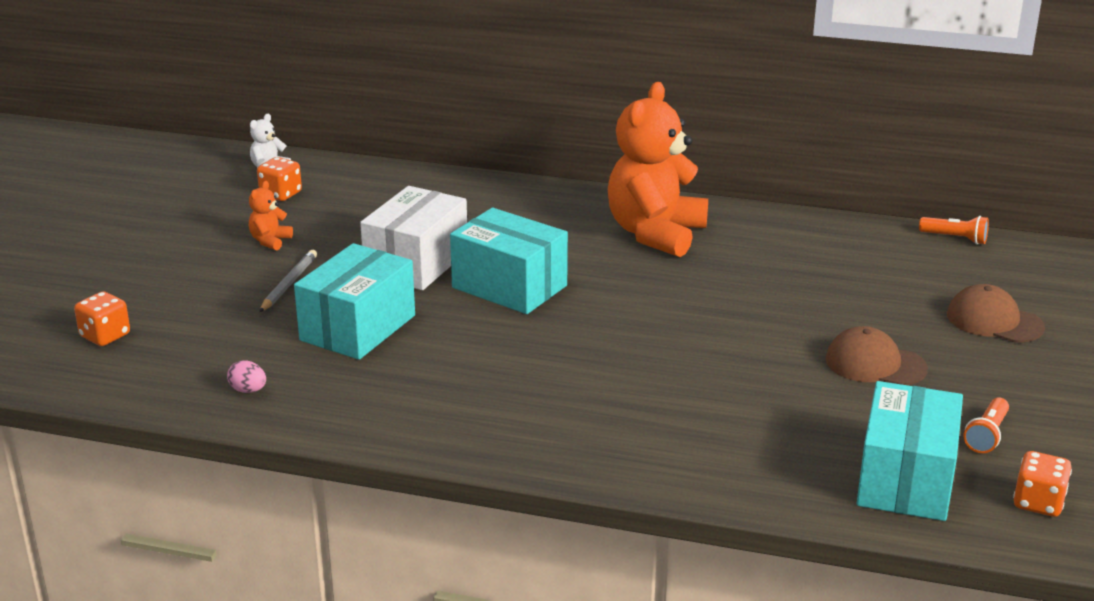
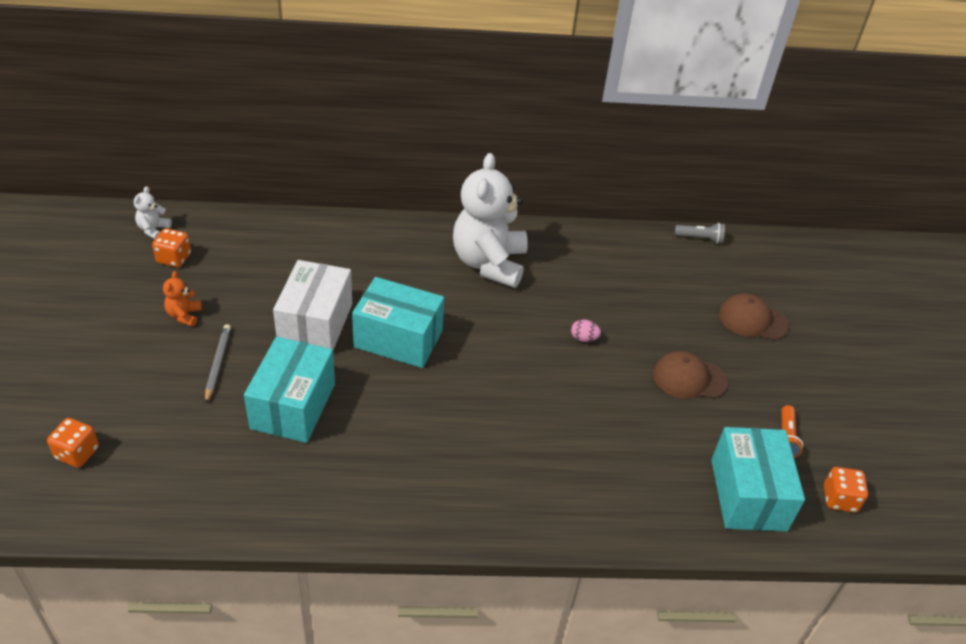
camera: 20 degrees left, 15 degrees up
pink egg [227,360,266,393] -> pink egg moved to [571,319,601,342]
orange teddy bear [608,82,708,257] -> white teddy bear [453,153,528,288]
orange flashlight [919,216,989,244] -> grey flashlight [675,223,725,244]

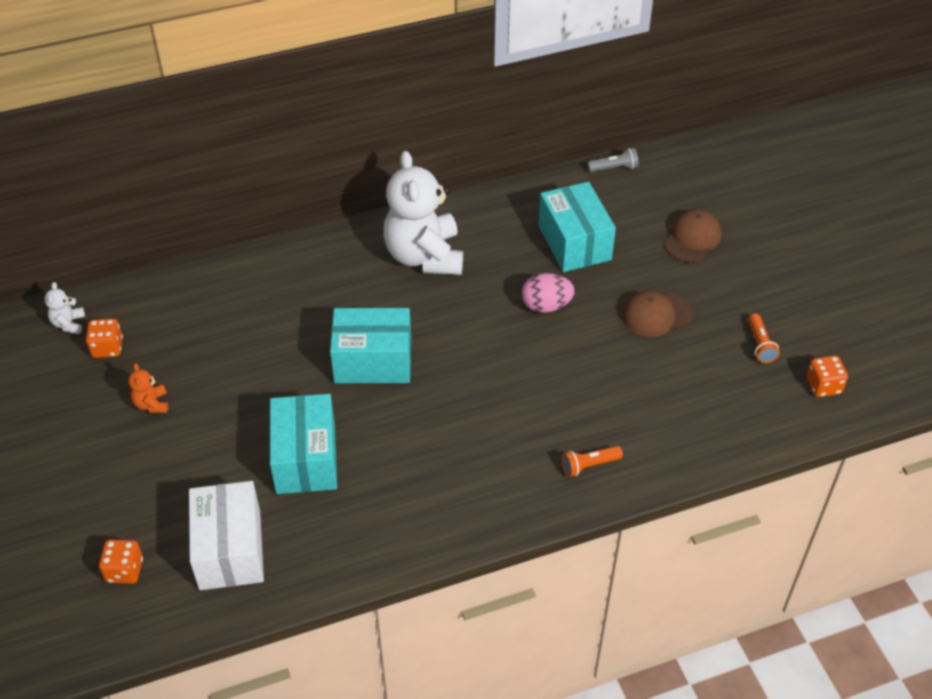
camera: 15 degrees left, 5 degrees up
grey pencil [205,324,231,403] -> none
white box [273,260,352,350] -> white box moved to [189,481,264,590]
pink egg [571,319,601,342] -> pink egg [522,273,575,313], size x1.76
turquoise box [711,427,805,531] -> turquoise box moved to [538,182,616,272]
brown cap [719,293,789,340] -> brown cap turned 120 degrees clockwise [665,209,722,263]
none -> orange flashlight [561,446,623,477]

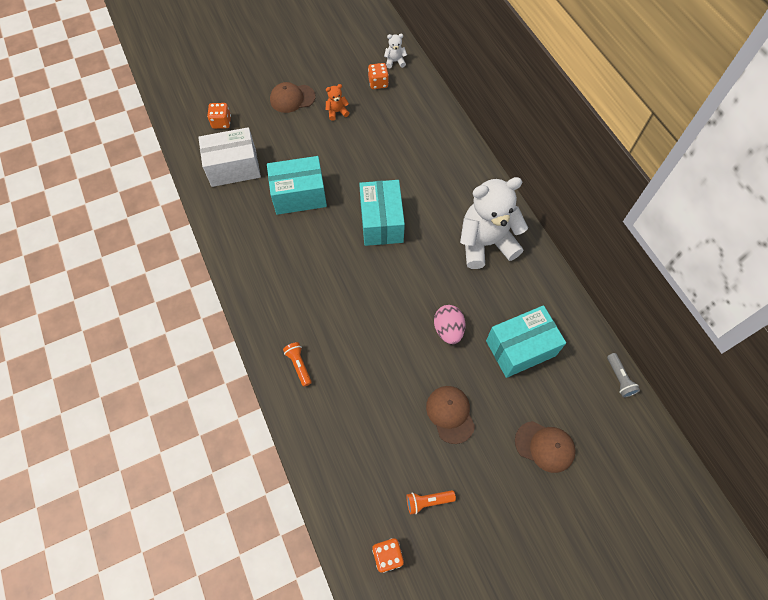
camera: 85 degrees right, 15 degrees up
none -> brown cap [270,82,316,113]

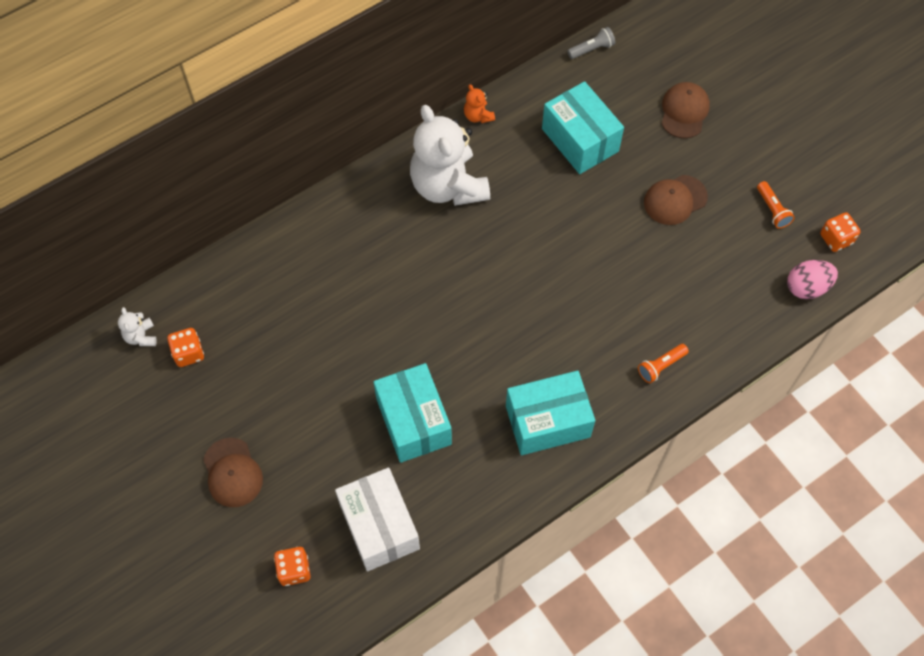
camera: 100 degrees left, 0 degrees up
orange teddy bear [326,84,349,121] -> orange teddy bear moved to [464,84,495,123]
turquoise box [359,180,405,246] -> turquoise box moved to [506,371,595,455]
pink egg [434,305,466,344] -> pink egg moved to [787,260,838,299]

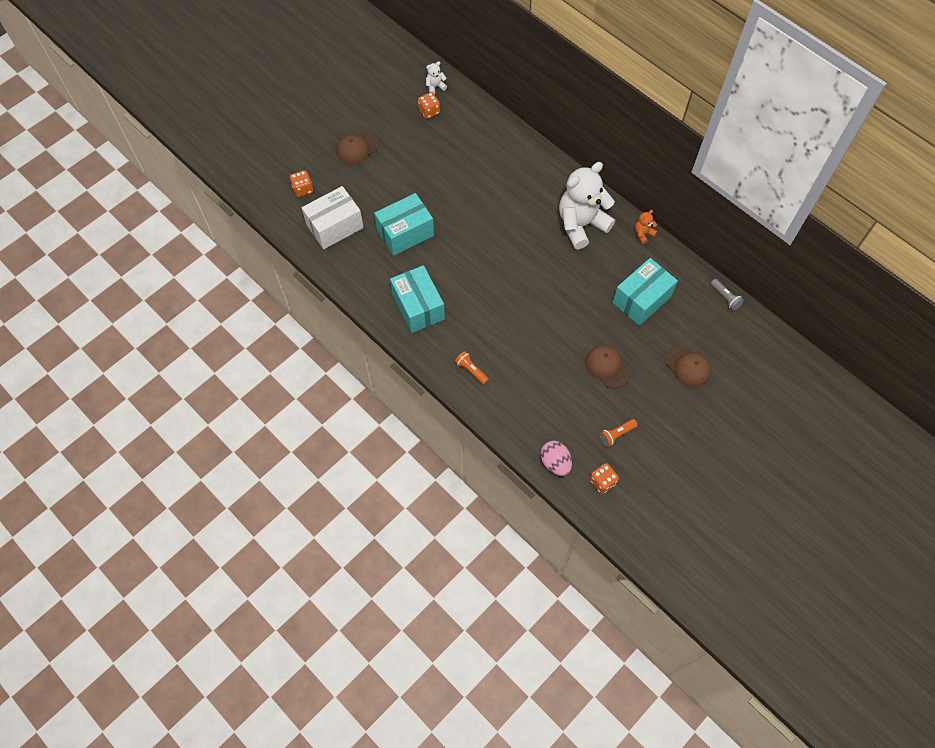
camera: 80 degrees right, 0 degrees up
brown cap [662,82,710,139] -> brown cap turned 45 degrees clockwise [665,345,711,387]

